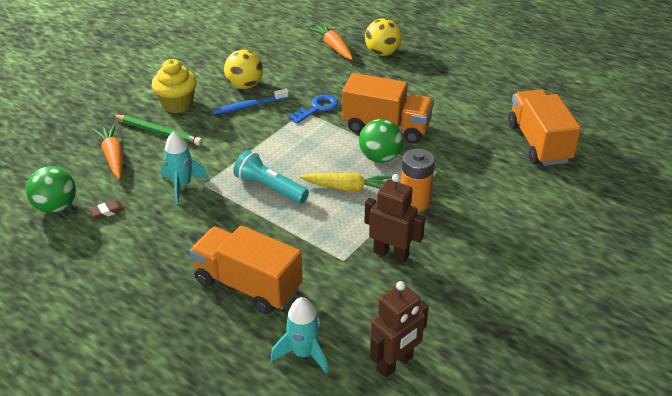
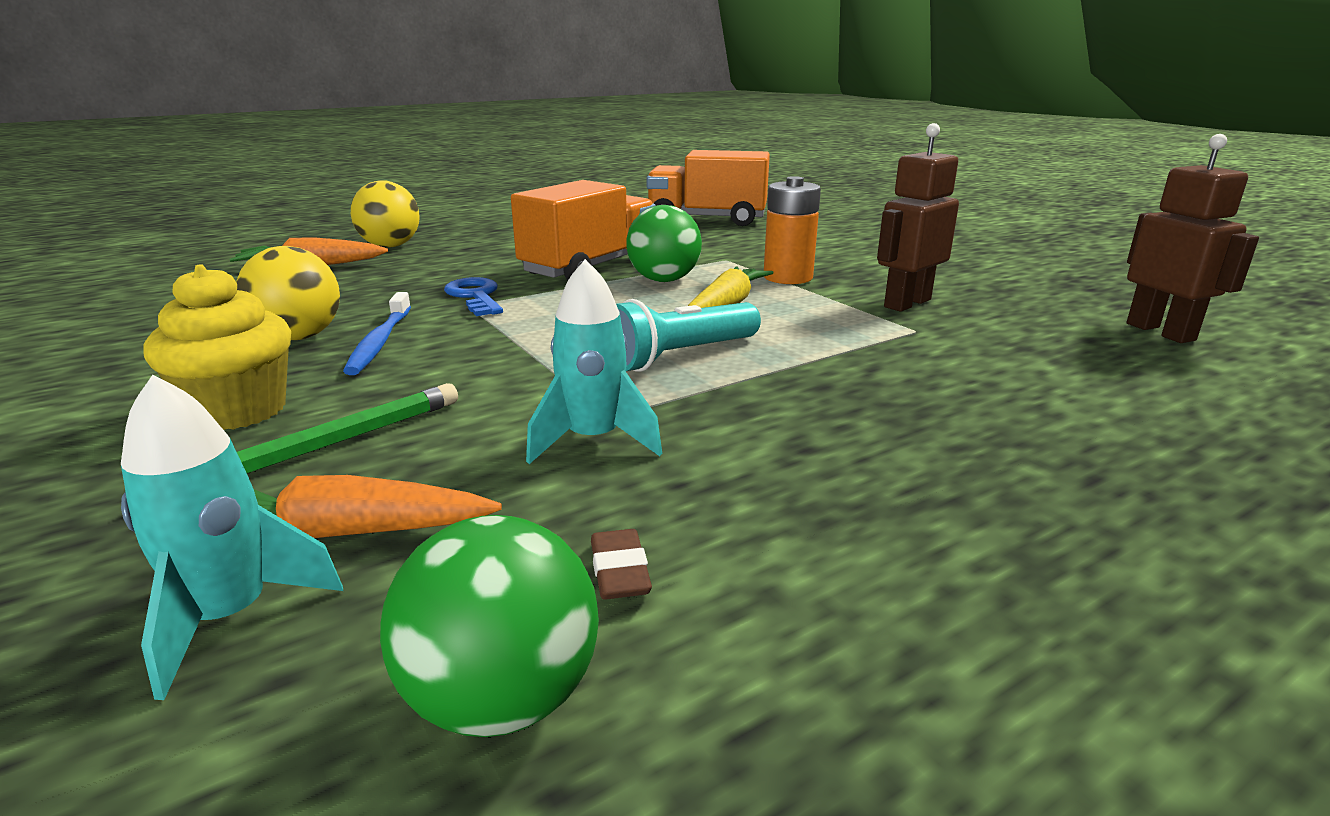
camera: 70 degrees left, 15 degrees down
orange truck [189,225,303,314] -> none
turquoise rocket [271,297,328,374] -> turquoise rocket moved to [121,375,343,700]

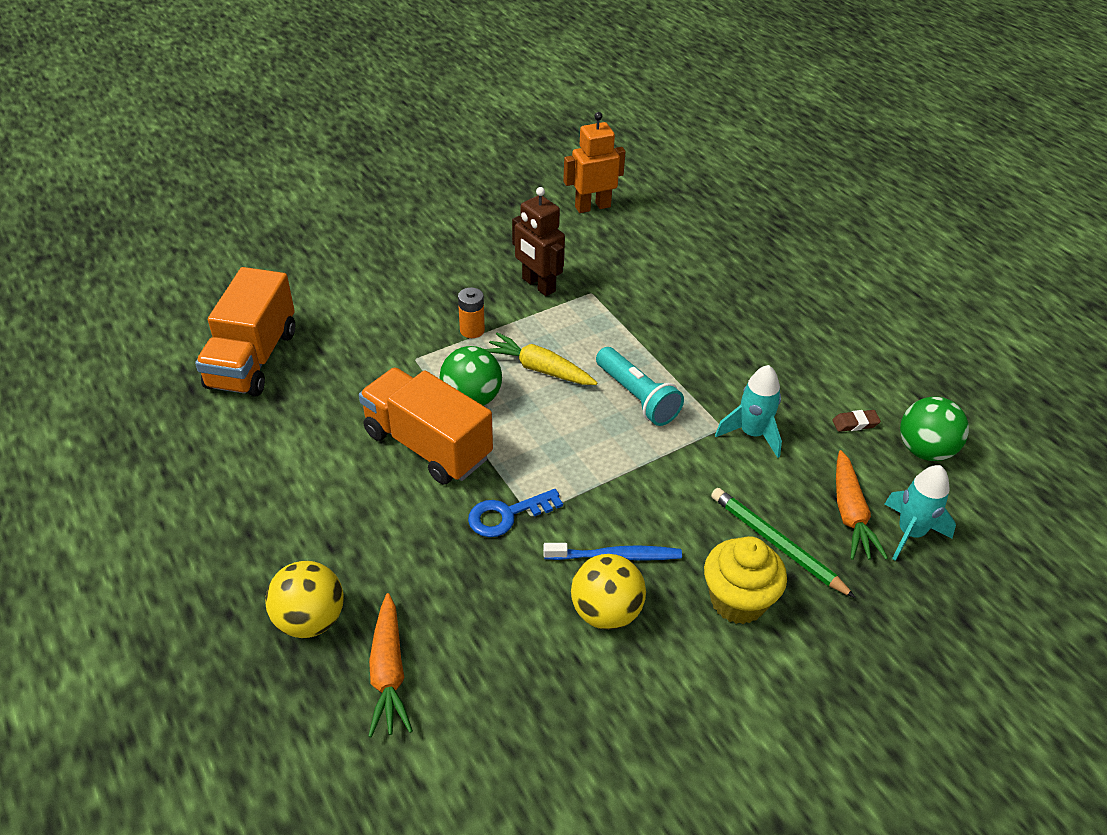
camera: 90 degrees left, 20 degrees up
orange battery [764,176,821,284] -> orange battery [458,287,485,338], size x0.65
brown robot [1127,134,1259,343] -> orange robot [563,112,626,213]

